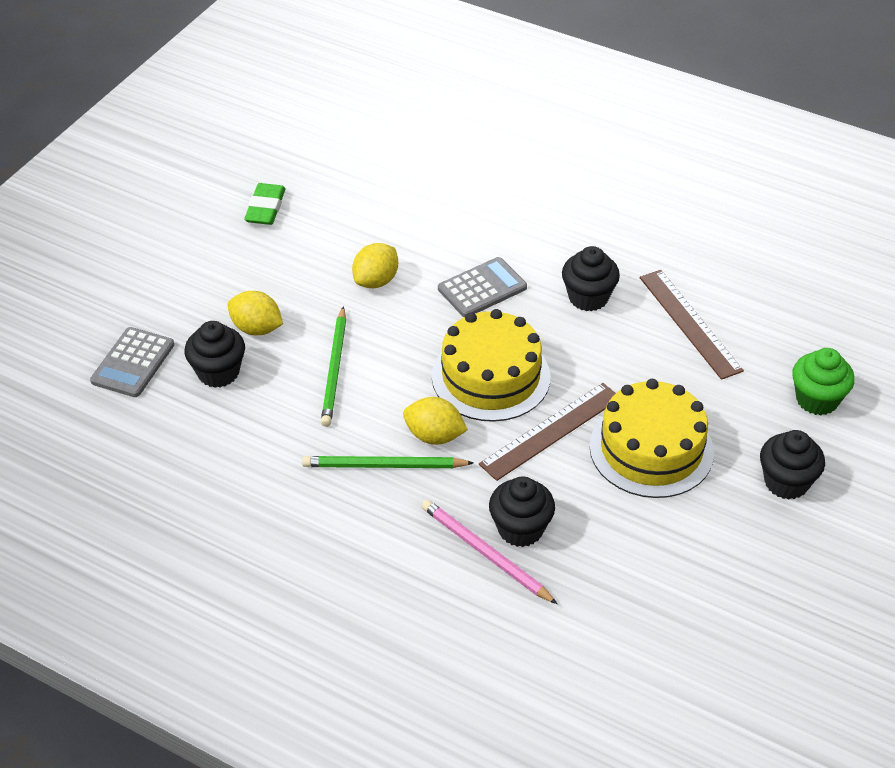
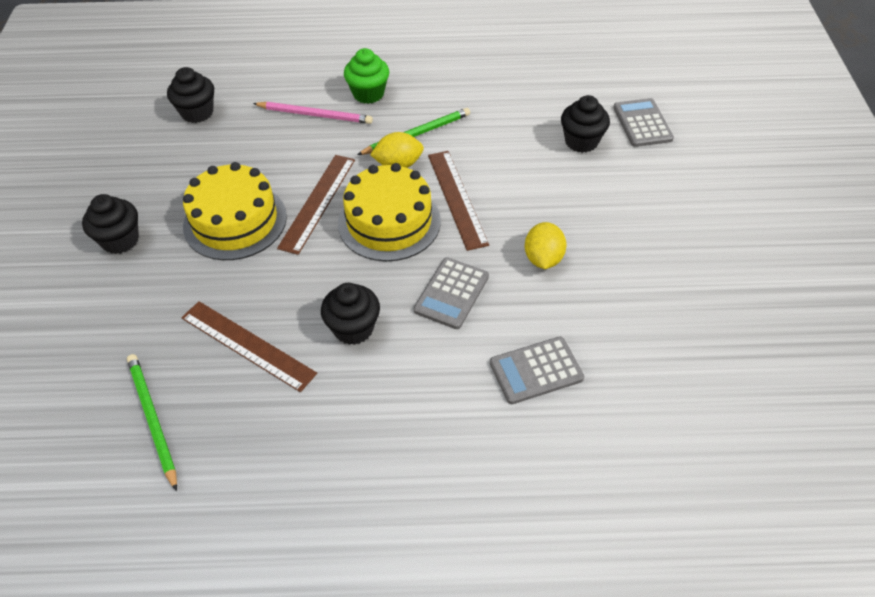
camera: 150 degrees right, 5 degrees up
yellow lemon [228,291,283,335] -> none
green eraser [244,183,286,225] -> none
green pencil [321,306,346,427] -> green pencil moved to [127,354,177,491]
black cupcake [489,476,555,547] -> black cupcake moved to [167,67,214,123]
green cupcake [792,348,855,415] -> green cupcake moved to [344,48,389,104]
none -> brown ruler [428,151,489,251]
none -> grey calculator [490,337,584,404]

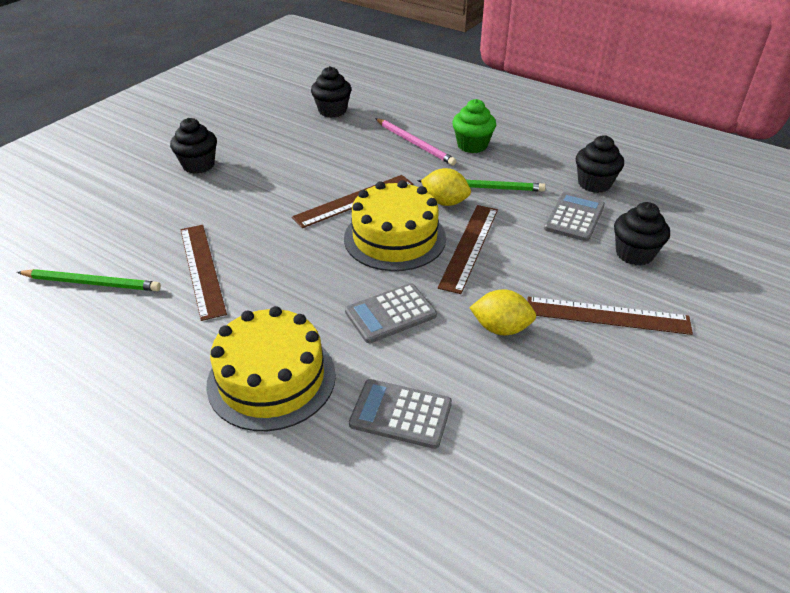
camera: 35 degrees right, 10 degrees down
green pencil [127,354,177,491] -> green pencil turned 90 degrees clockwise [17,269,161,291]
yellow cake [183,162,287,260] -> yellow cake moved to [206,306,336,431]
black cupcake [321,283,380,345] -> black cupcake moved to [576,135,624,193]
yellow lemon [525,222,567,269] -> yellow lemon turned 60 degrees clockwise [469,289,536,335]
grey calculator [613,98,674,147] -> grey calculator moved to [544,192,605,241]
none -> brown ruler [528,297,693,335]

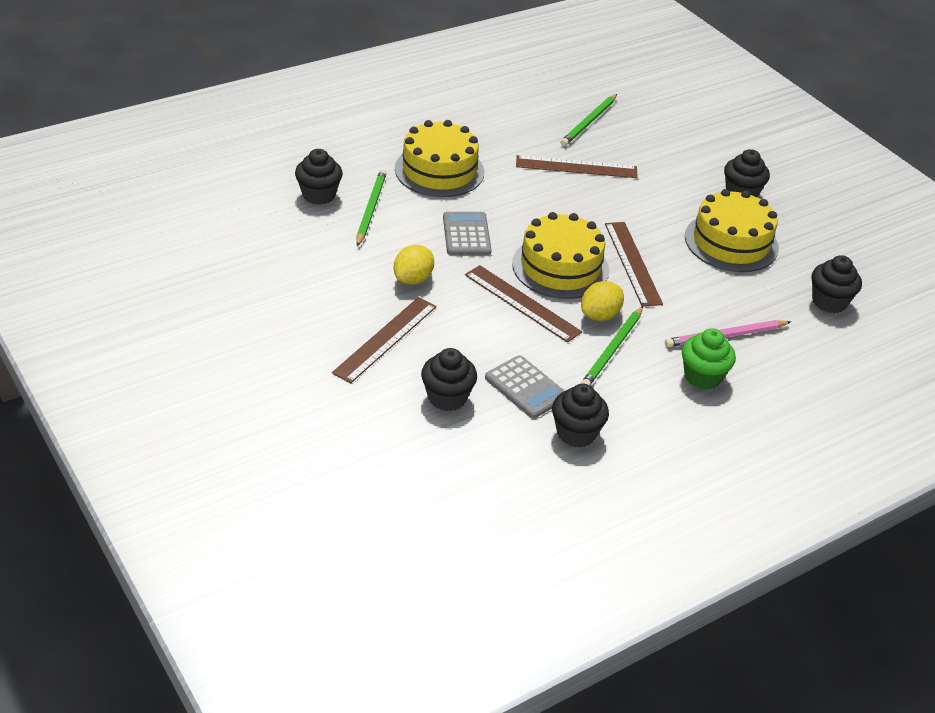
camera: 110 degrees right, 0 degrees up
grey calculator [349,379,452,449] -> green pencil [356,169,387,246]
none -> black cupcake [295,149,343,205]
none -> yellow cake [685,189,779,272]

